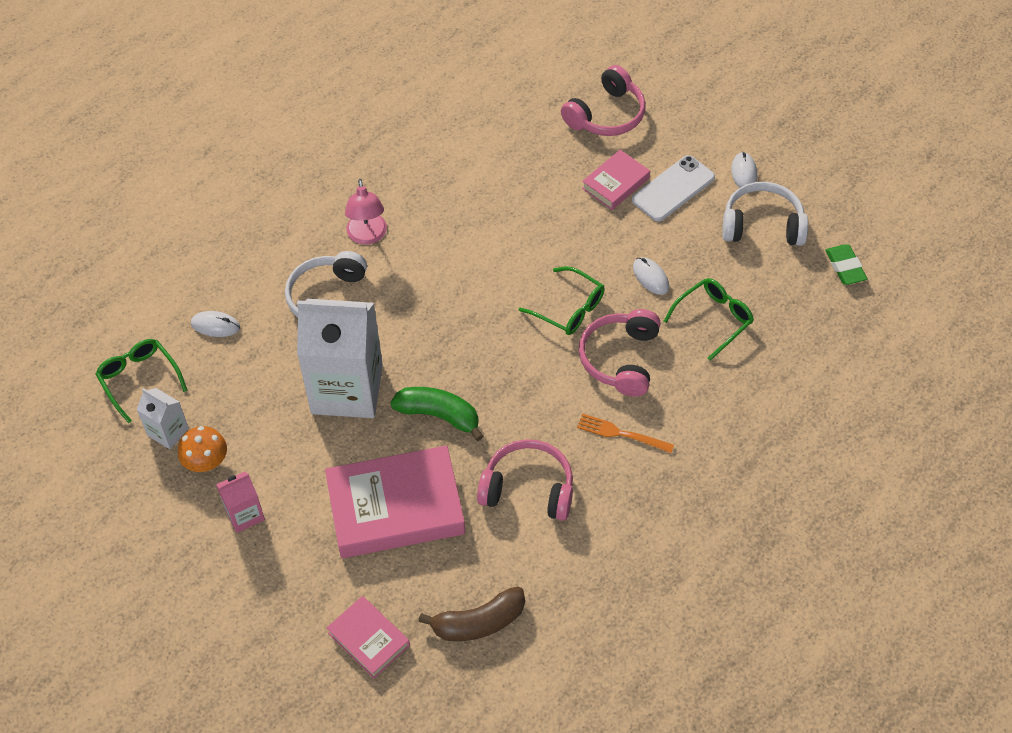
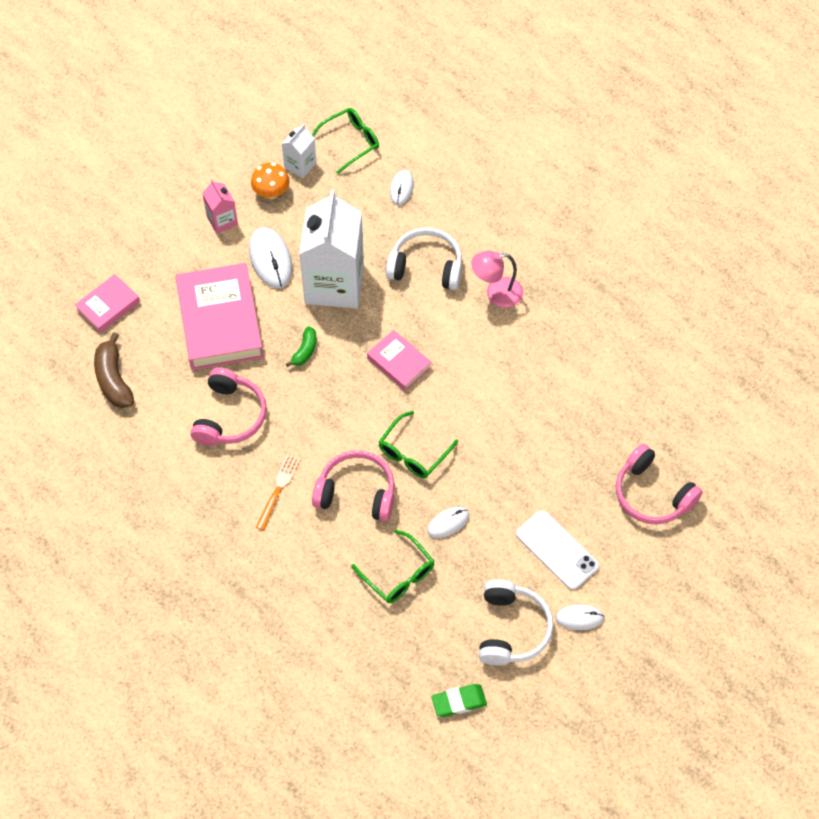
camera: 90 degrees right, 5 degrees up
green banana [390,387,483,441] -> green banana [286,326,316,367], size x0.59
pink book [582,150,650,210] -> pink book moved to [367,330,431,391]
none -> white mouse [249,227,292,289]

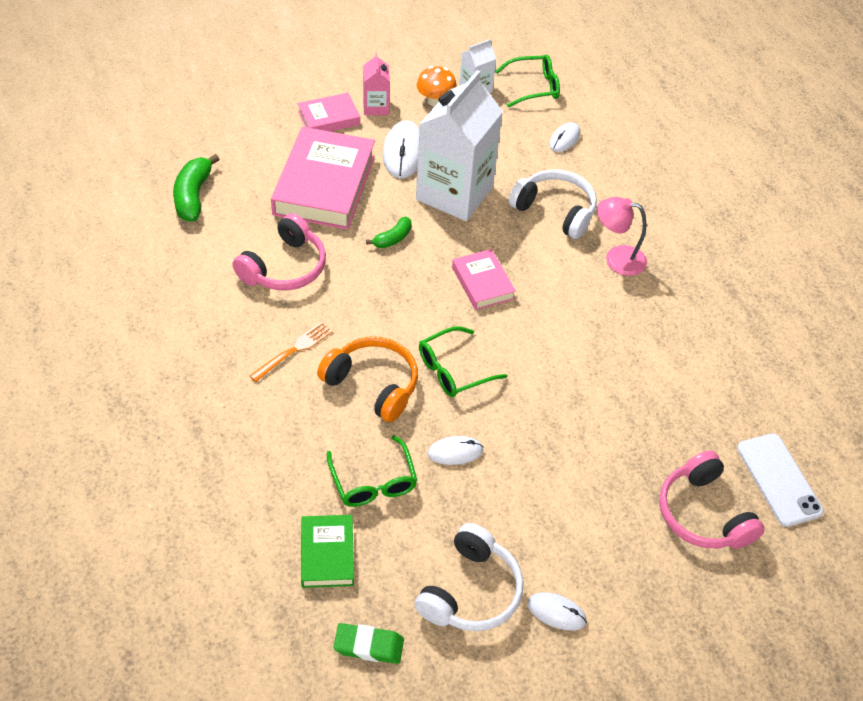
camera: 20 degrees right, 10 degrees down
pink book [75,274,140,333] -> pink book moved to [297,93,360,132]
brown banana [94,332,134,408] -> green banana [173,154,220,222]
pink headphones [312,450,395,521] -> orange headphones [317,337,418,422]
white phone [516,510,599,590] -> white phone moved to [737,433,824,527]
none -> green book [301,515,354,588]

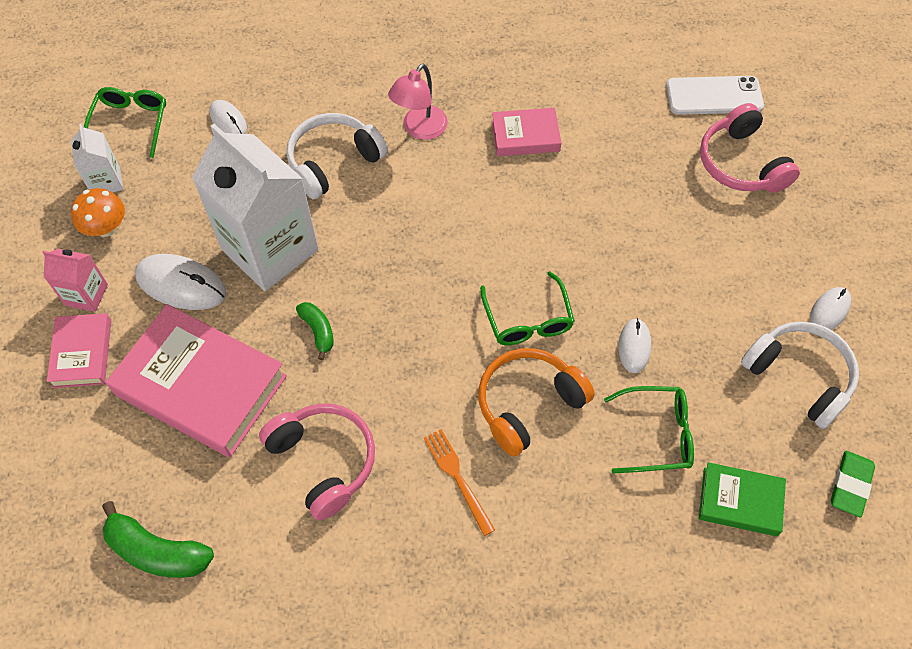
camera: 70 degrees left, 10 degrees up
pink book [452,249,516,310] -> pink book moved to [492,108,561,156]
pink headphones [659,451,765,549] -> pink headphones turned 75 degrees clockwise [700,103,800,193]

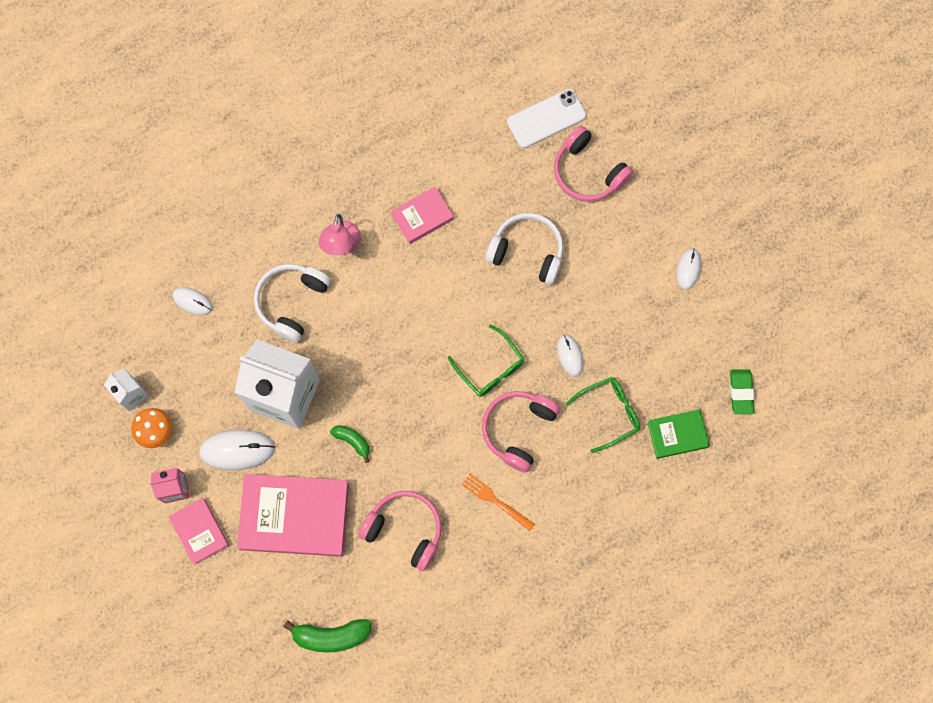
camera: 25 degrees left, 15 degrees up
green glasses [84,87,166,158] -> none
orange headphones [478,348,595,457] -> pink headphones [482,391,560,473]
white headphones [741,321,859,429] -> white headphones moved to [485,213,564,285]

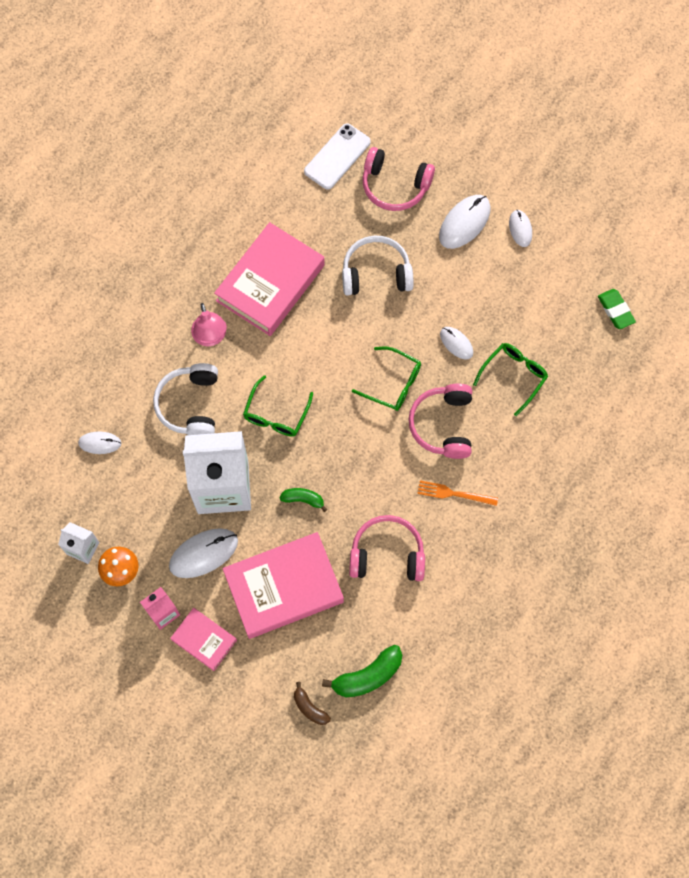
camera: 25 degrees left, 5 degrees down
pink book [391,186,454,244] -> pink book [214,222,325,336], size x1.91
green book [647,409,710,459] -> none
none -> green glasses [243,375,313,437]
none -> brown banana [294,682,331,725]
none -> white mouse [439,195,491,249]

